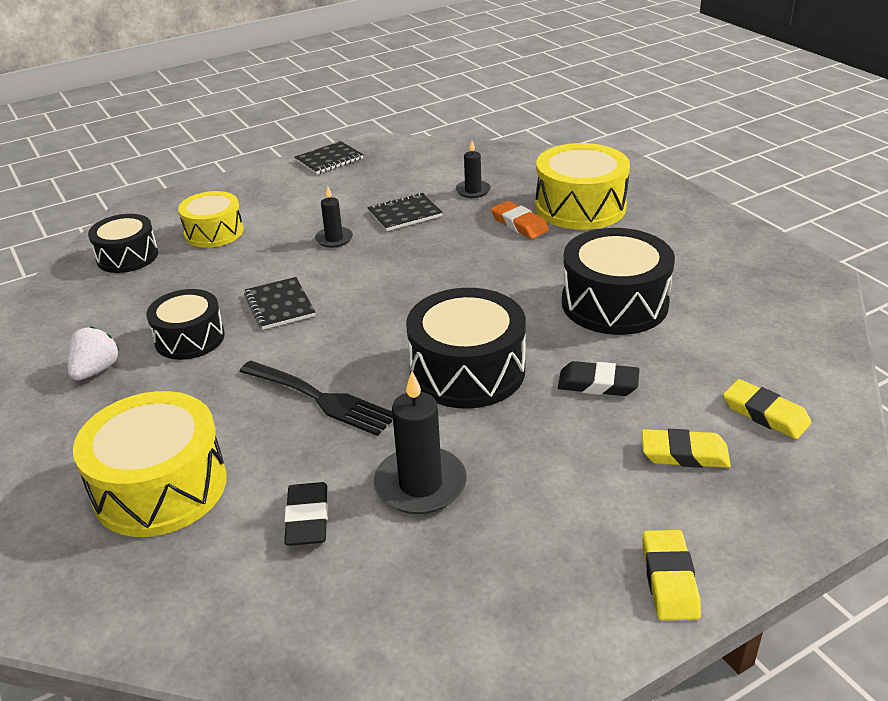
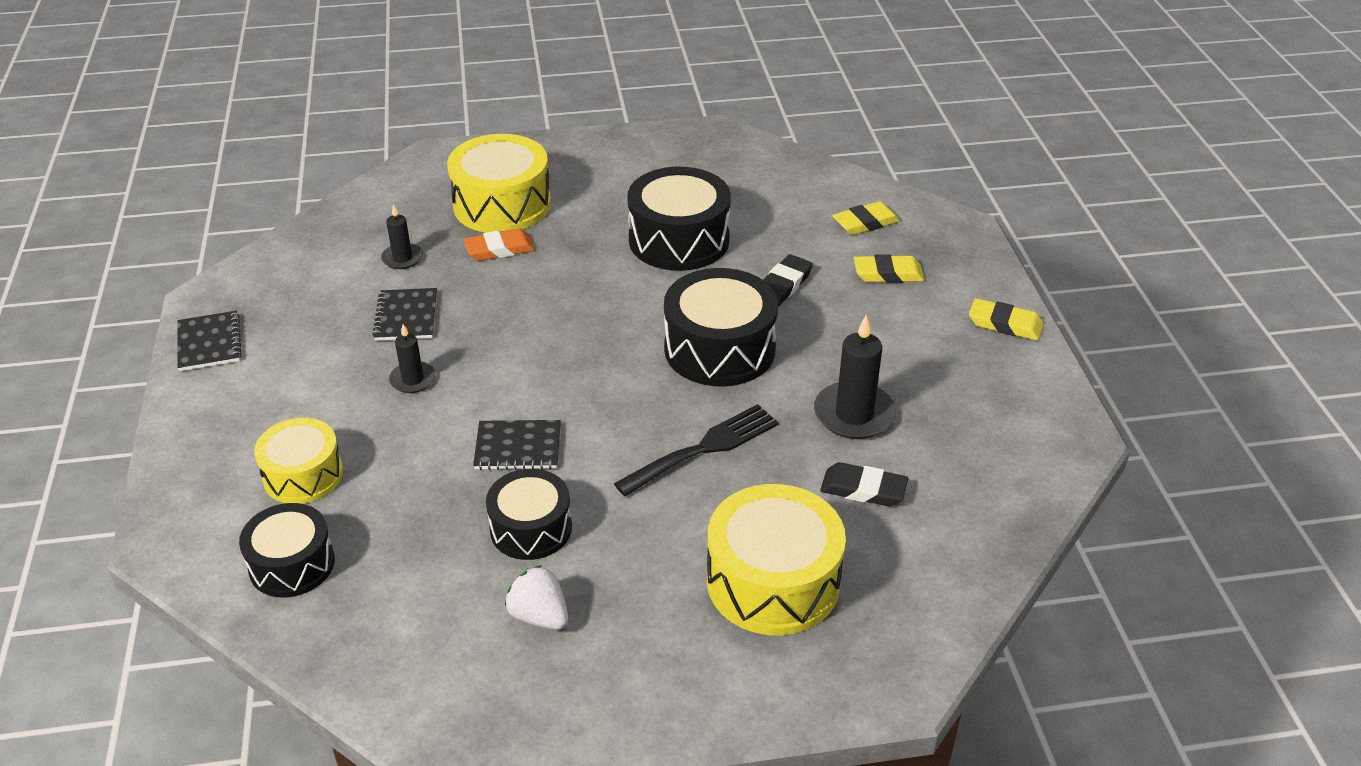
camera: 70 degrees left, 5 degrees up
yellow eraser [642,429,731,468] -> yellow eraser turned 60 degrees clockwise [854,254,924,283]

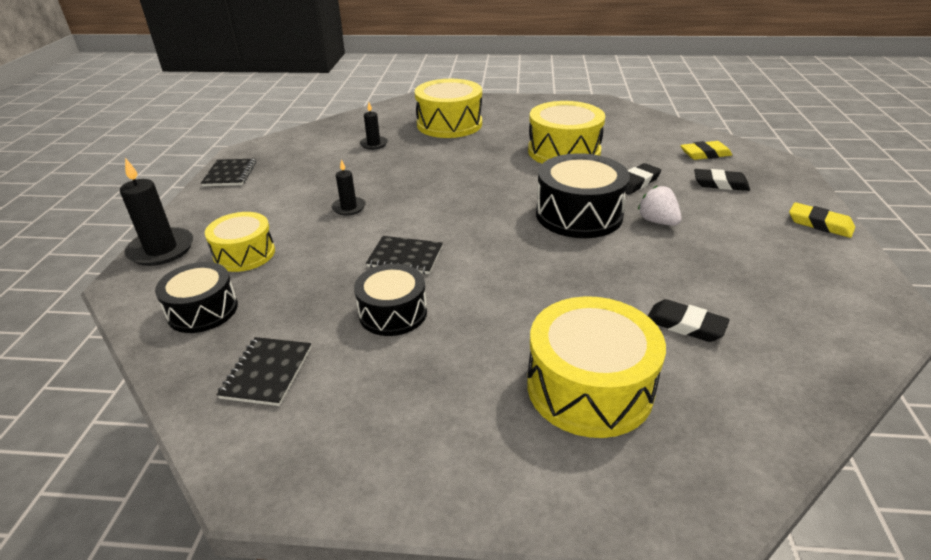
camera: 15 degrees right, 5 degrees down
black notebook [372,288,437,341] -> black notebook moved to [217,337,312,406]
orange eraser [463,228,535,261] -> none
white strawberry [505,565,568,630] -> white strawberry moved to [638,186,682,226]
black fork [614,404,779,496] -> none
black drum [627,167,731,271] -> yellow drum [528,101,605,164]
black candle [814,315,896,439] -> black candle moved to [120,158,193,266]
yellow eraser [854,254,924,283] -> black eraser [694,169,750,191]

